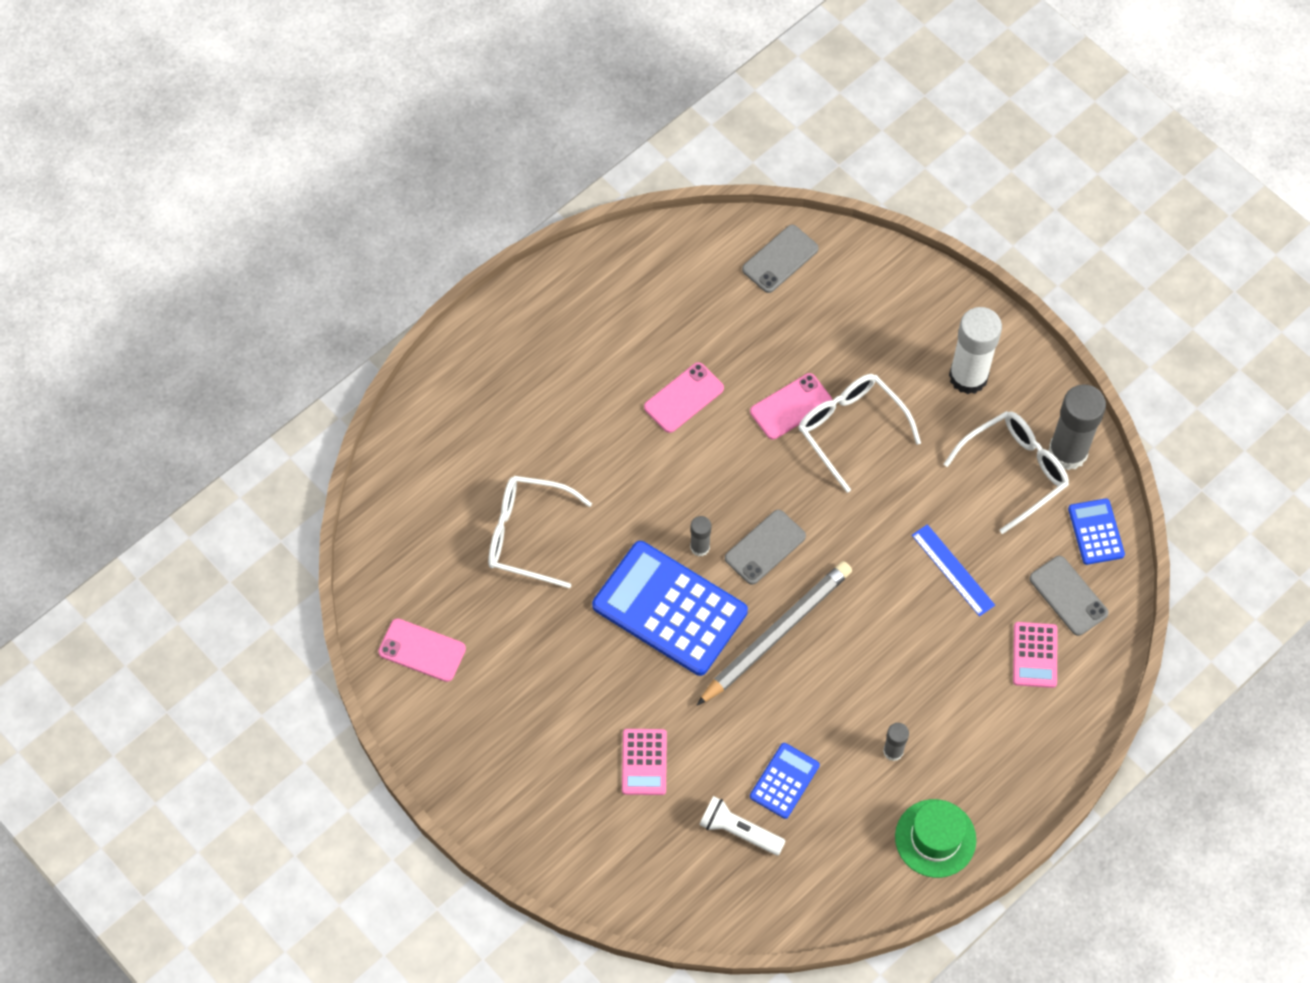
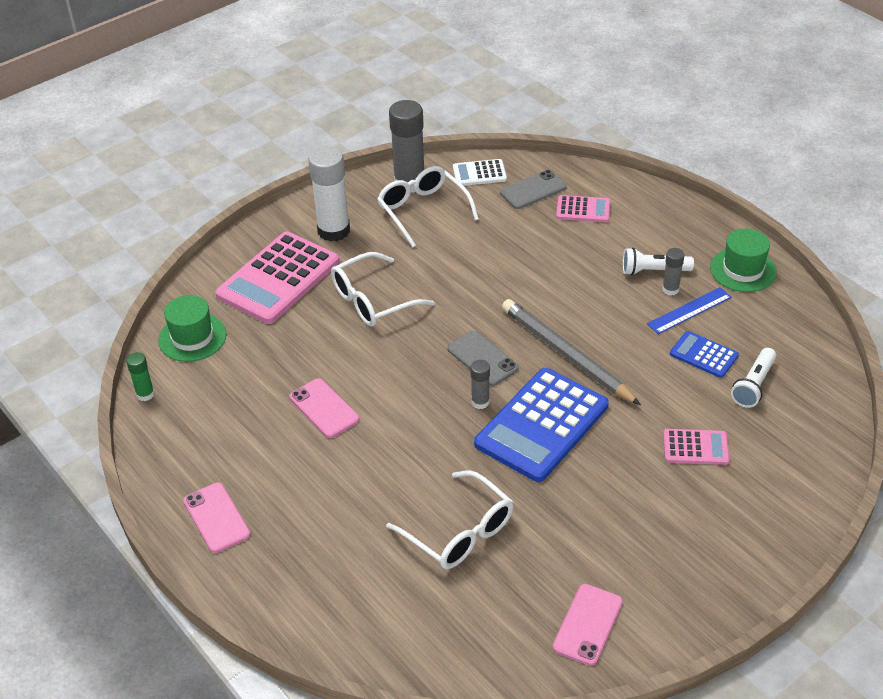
camera: 85 degrees left, 20 degrees down
white glasses [488,476,592,589] -> white glasses turned 60 degrees counterclockwise [386,470,514,569]
grey phone [742,225,819,293] -> green hat [158,295,227,362]
pink phone [750,373,832,439] -> pink phone moved to [183,483,250,553]
blue ruler [912,524,995,617] -> blue ruler moved to [647,287,732,334]
blue calculator [1068,498,1125,565] -> white calculator [453,159,507,186]
none -> green glue stick [126,352,155,401]
none -> pink calculator [215,231,339,324]
none -> white flashlight [623,248,694,276]

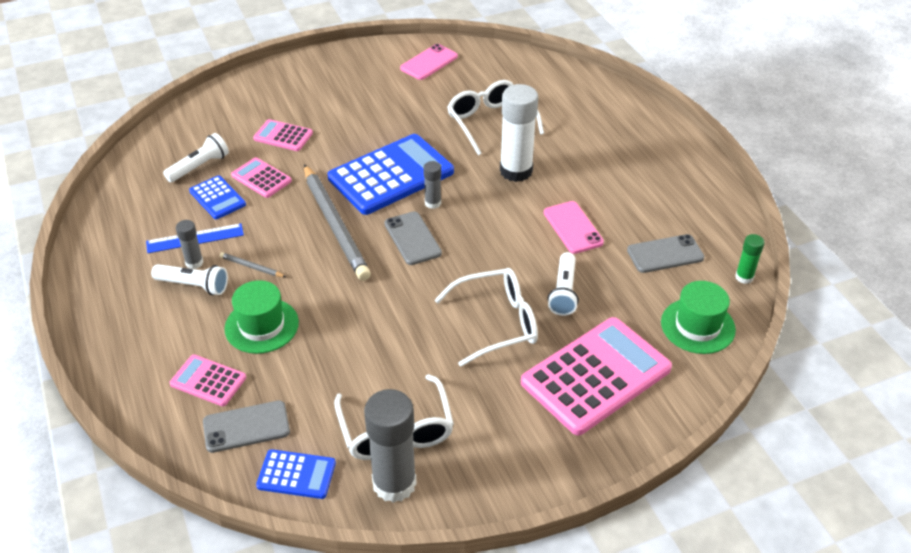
camera: 165 degrees left, 0 degrees up
pink phone [183,483,250,553] -> none
white glue stick [308,146,350,242] -> white glue stick moved to [500,84,538,182]
white calculator [453,159,507,186] -> blue calculator [256,449,336,499]
green hat [710,229,777,292] -> green hat moved to [224,280,299,354]
none -> grey pencil [220,252,286,277]
none -> pink calculator [231,157,292,198]
none -> white flashlight [548,252,579,316]
none -> grey phone [627,234,704,273]

